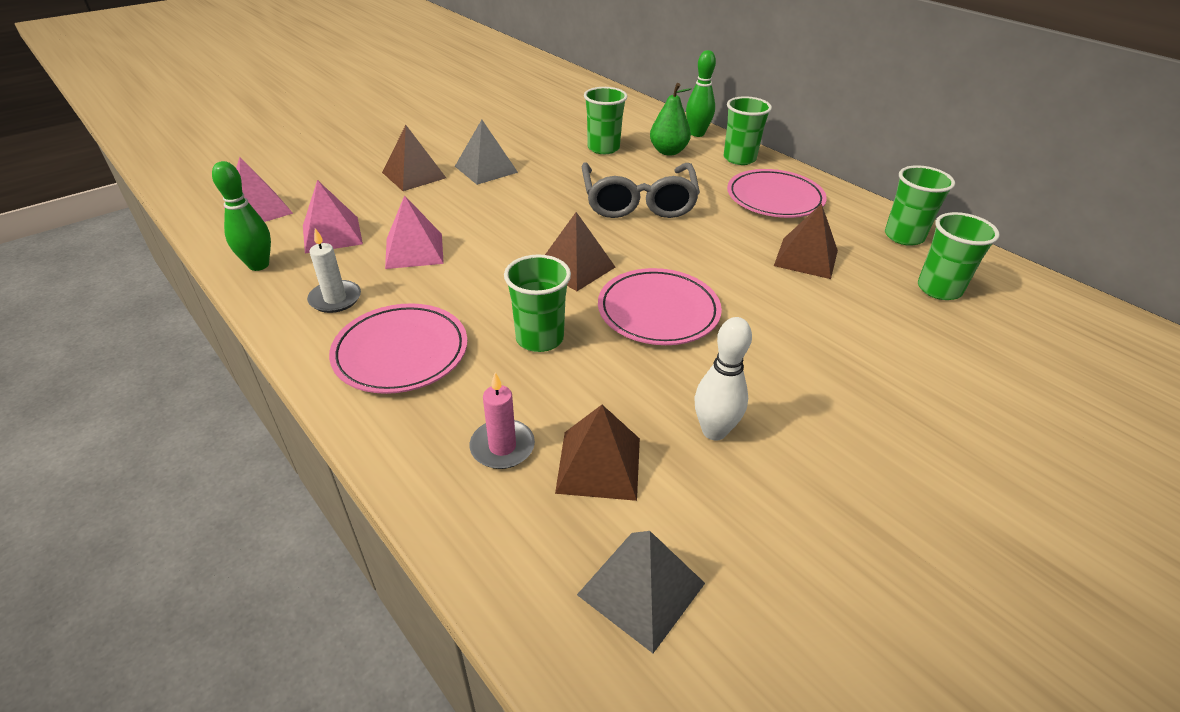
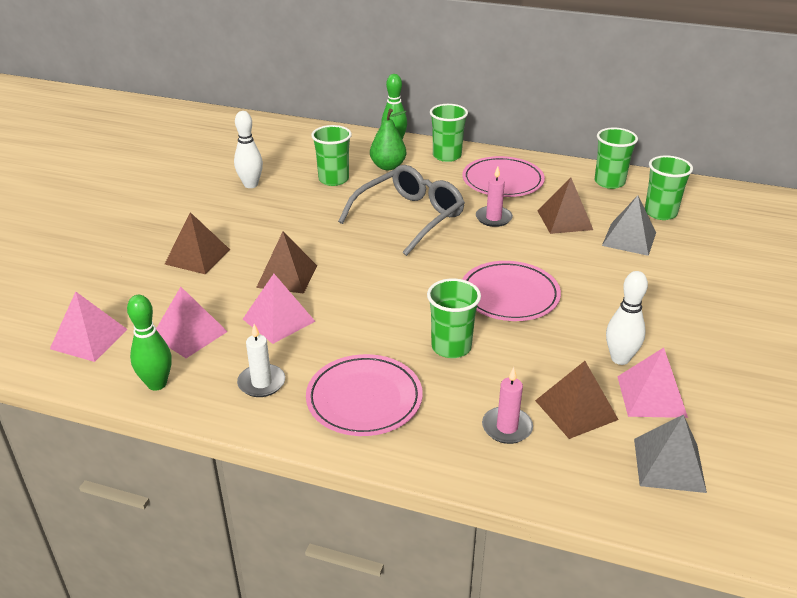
camera: 30 degrees left, 5 degrees down
grey pyramid [455,120,518,185] -> grey pyramid moved to [602,195,656,256]
brown pyramid [545,212,615,291] -> brown pyramid moved to [256,232,317,294]
grey glasses [582,163,700,218] -> grey glasses turned 105 degrees counterclockwise [338,165,465,256]
none -> white bowling pin [234,111,263,188]
none -> pink candle [476,167,513,227]
none -> pink pyramid [617,348,688,418]

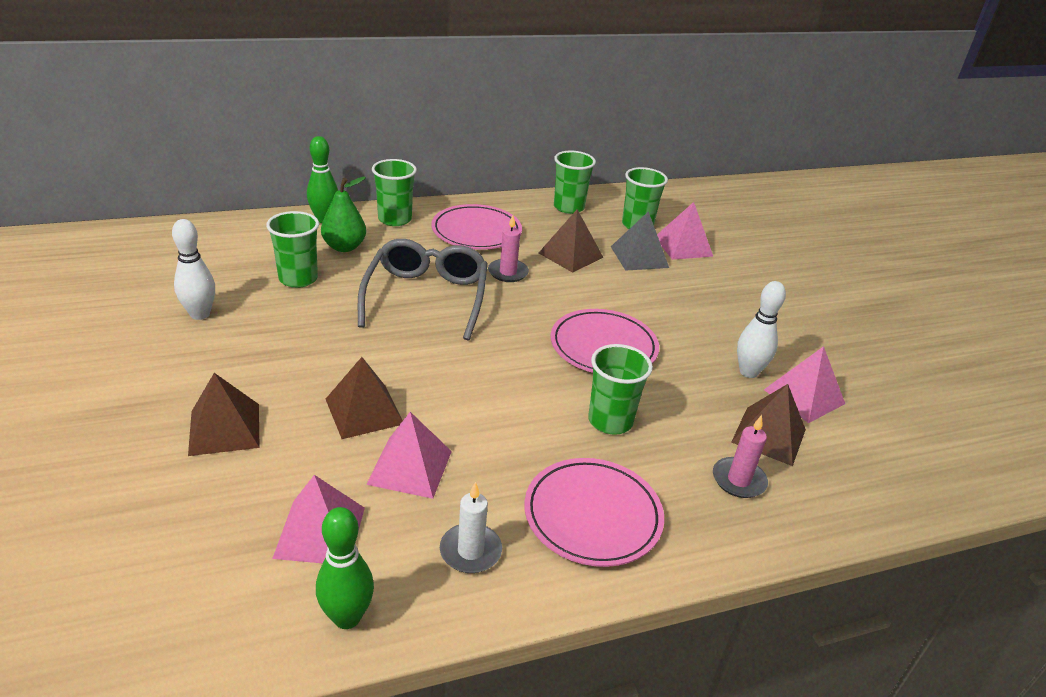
camera: 40 degrees left, 0 degrees up
pink pyramid [50,292,128,362] -> pink pyramid moved to [657,202,713,260]
grey pyramid [634,414,707,493] -> none

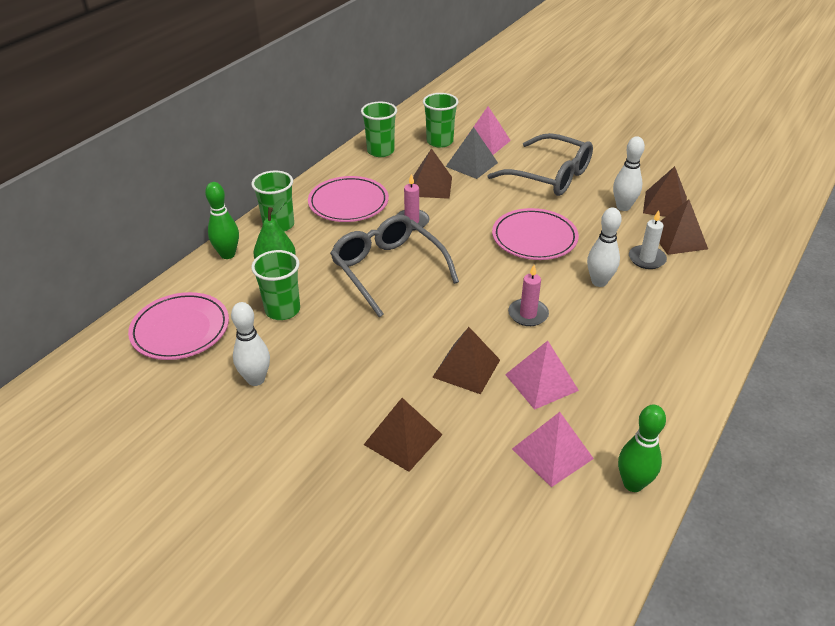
camera: 35 degrees left, 5 degrees up
white candle [440,482,502,573] -> white candle moved to [629,210,667,269]
pink plate [524,458,664,567] -> pink plate moved to [128,292,229,360]
green cup [588,344,653,435] -> white bowling pin [587,207,622,287]
pink candle [713,415,768,498] -> pink candle moved to [508,265,549,326]
pink pyramid [764,346,845,423] -> brown pyramid [643,166,687,217]
none -> grey glasses [487,133,593,196]

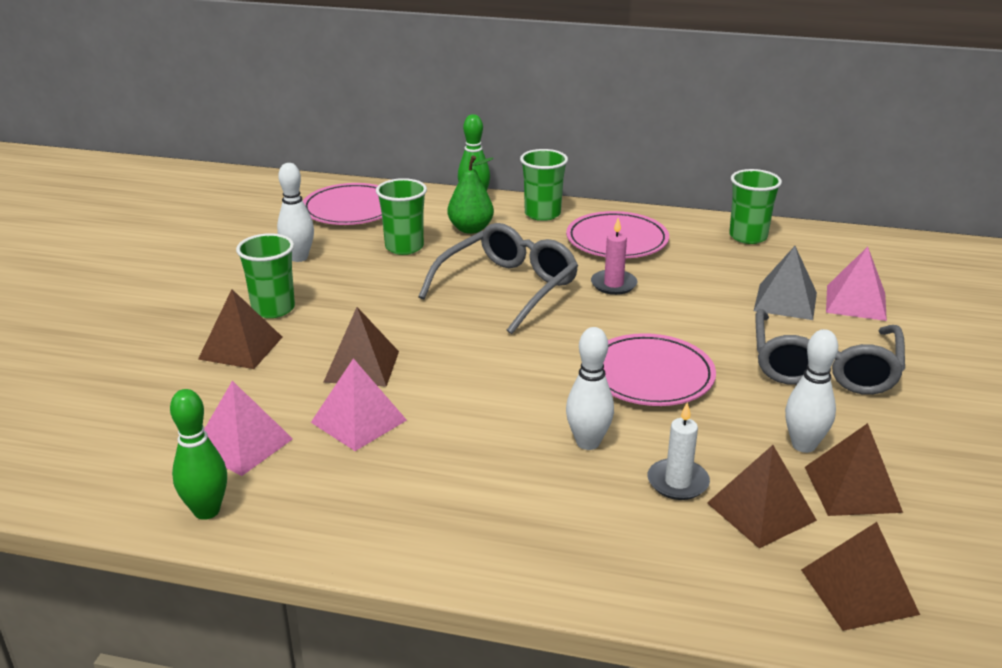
camera: 70 degrees right, 10 degrees down
brown pyramid [413,148,452,199] -> brown pyramid moved to [801,522,920,631]
green cup [423,93,459,148] -> green cup moved to [236,233,295,318]
pink candle [508,265,549,326] -> none

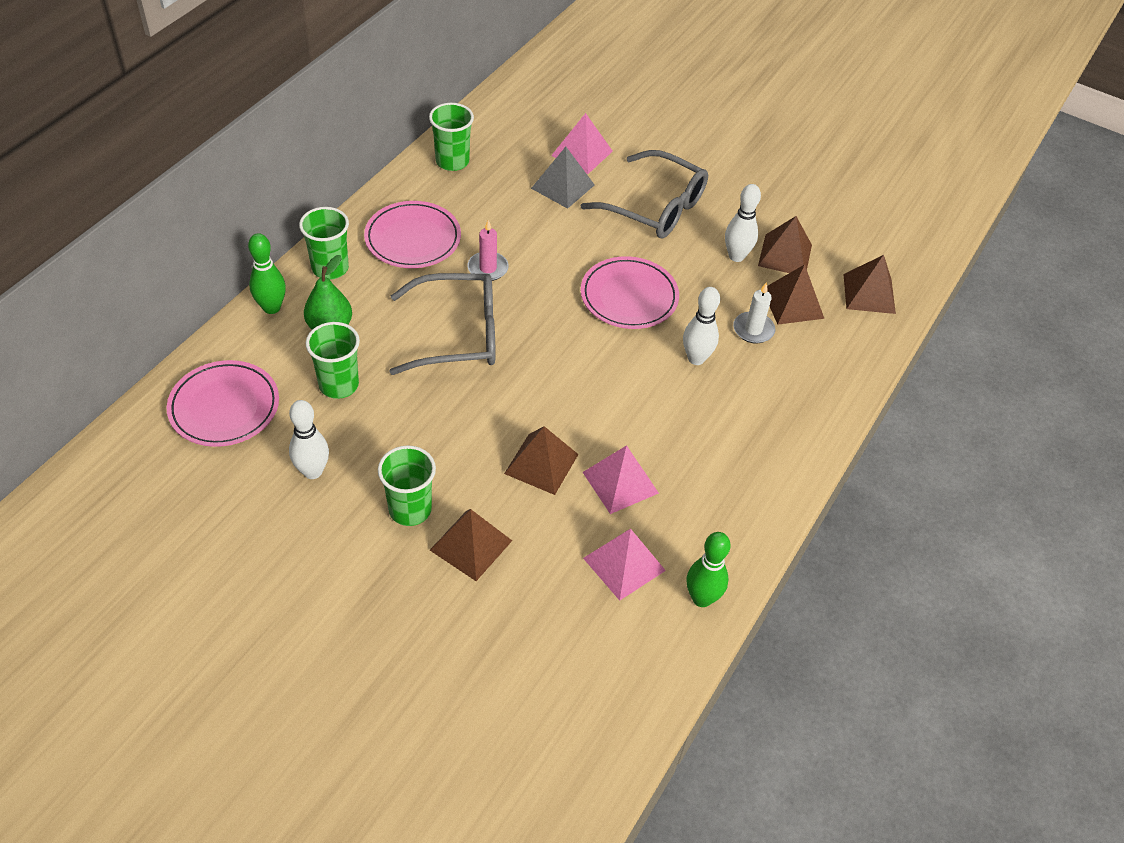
camera: 75 degrees left, 20 degrees up
grey glasses [418,223,578,334] -> grey glasses turned 120 degrees clockwise [389,273,495,375]

